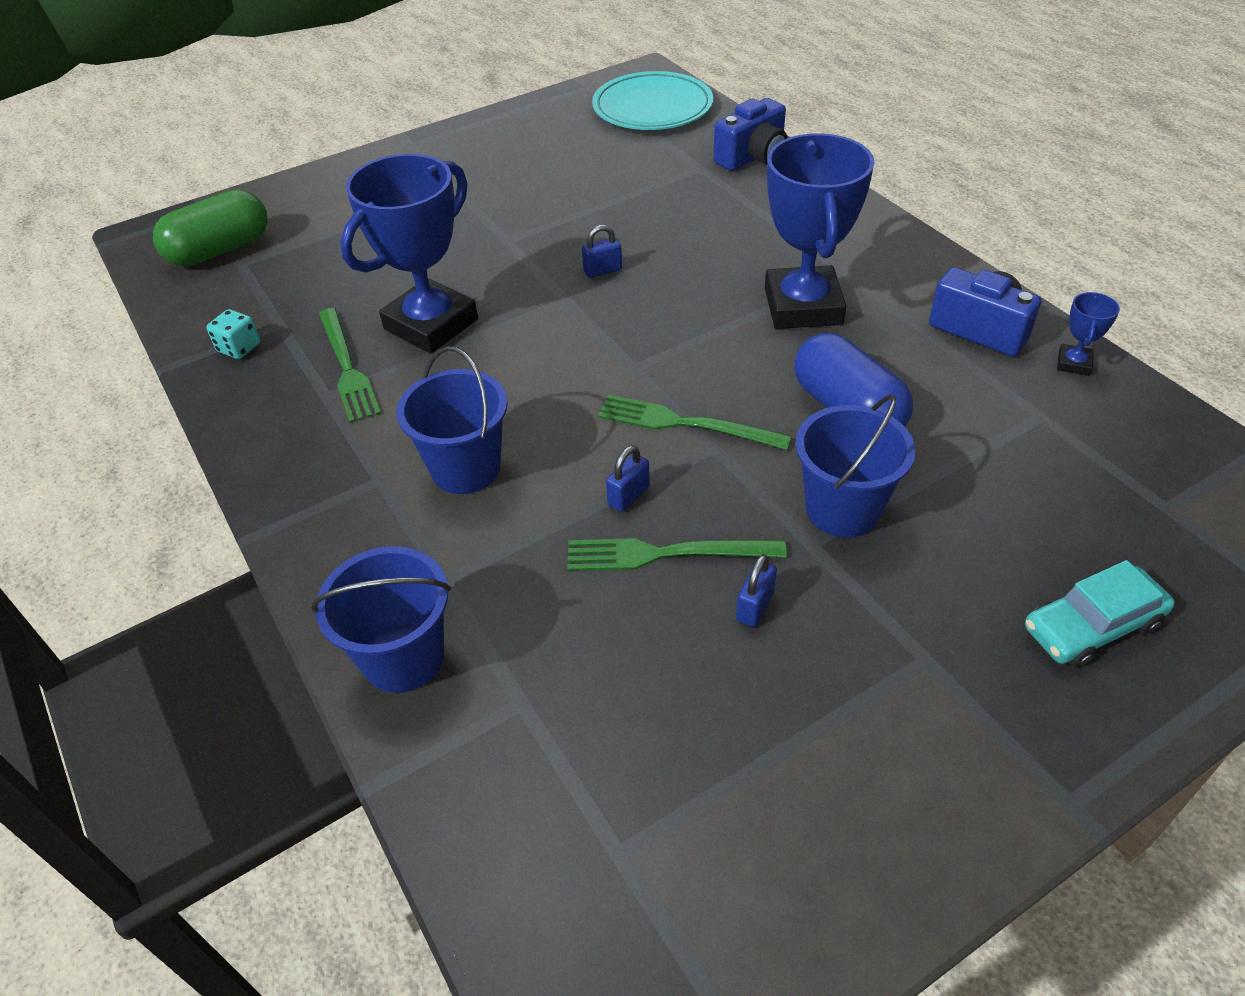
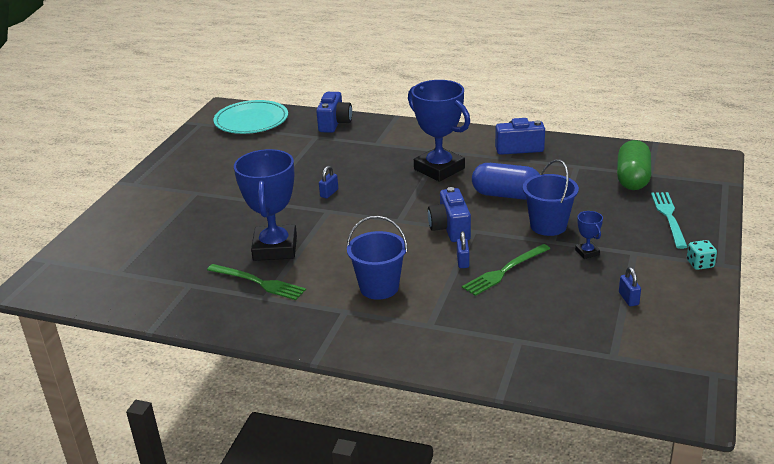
camera: 40 degrees left, 15 degrees down
green capsule [153,189,267,266] -> green capsule moved to [617,140,651,190]
turquoise dice [206,309,260,359] -> turquoise dice moved to [687,240,717,270]
blue bucket [311,546,451,693] -> none
green fork [598,395,792,450] -> blue camera [428,187,471,242]
blue padlock [736,554,777,627] -> blue padlock moved to [619,267,641,306]
turquoise car [1025,560,1175,668] -> turquoise fork [651,192,688,249]
blue trophy [1057,292,1120,376] -> blue trophy moved to [575,211,603,259]

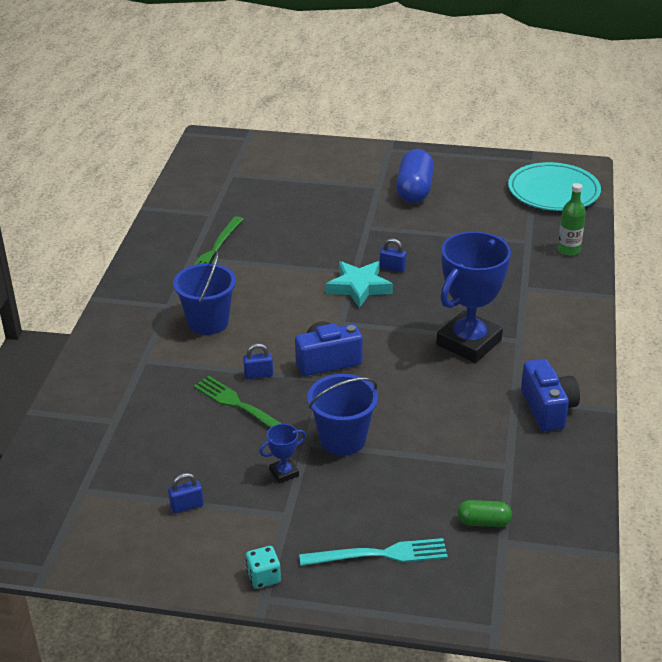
camera: 80 degrees right, 5 degrees up
blue trophy [234,149,297,261] -> none
blue camera [316,92,352,133] -> green bottle [558,183,586,256]
blue capsule [472,163,540,199] -> blue capsule moved to [396,149,434,203]
green capsule [617,140,651,190] -> green capsule [457,500,512,527], size x0.53
none -> turquoise star [326,261,393,308]

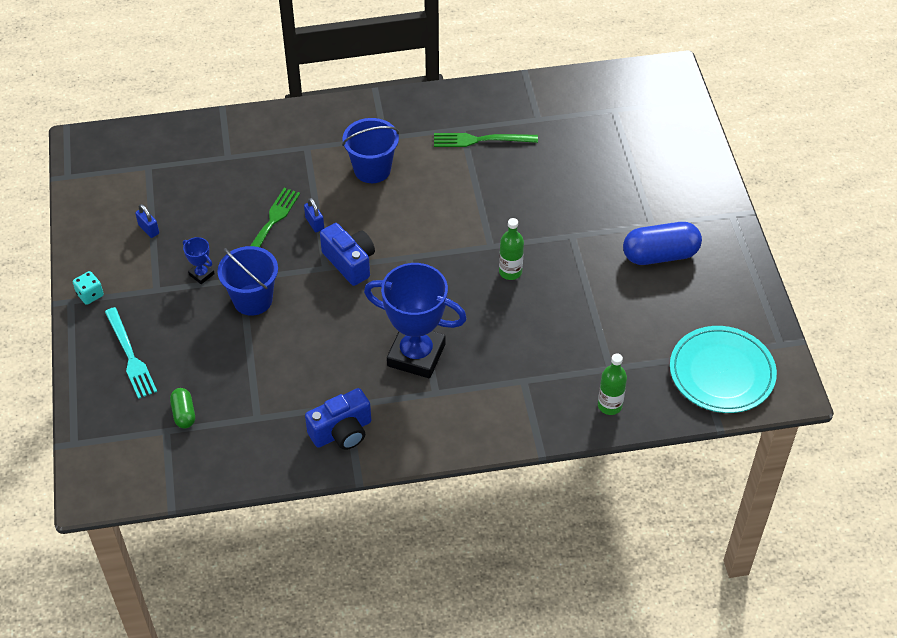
camera: 70 degrees right, 15 degrees up
turquoise star [326,261,393,308] -> none
blue padlock [380,238,406,273] -> green bottle [499,218,524,280]

